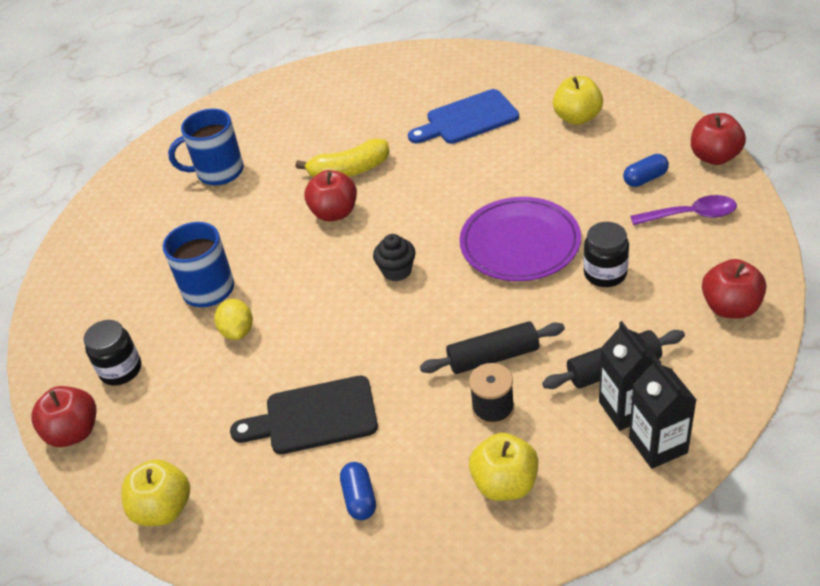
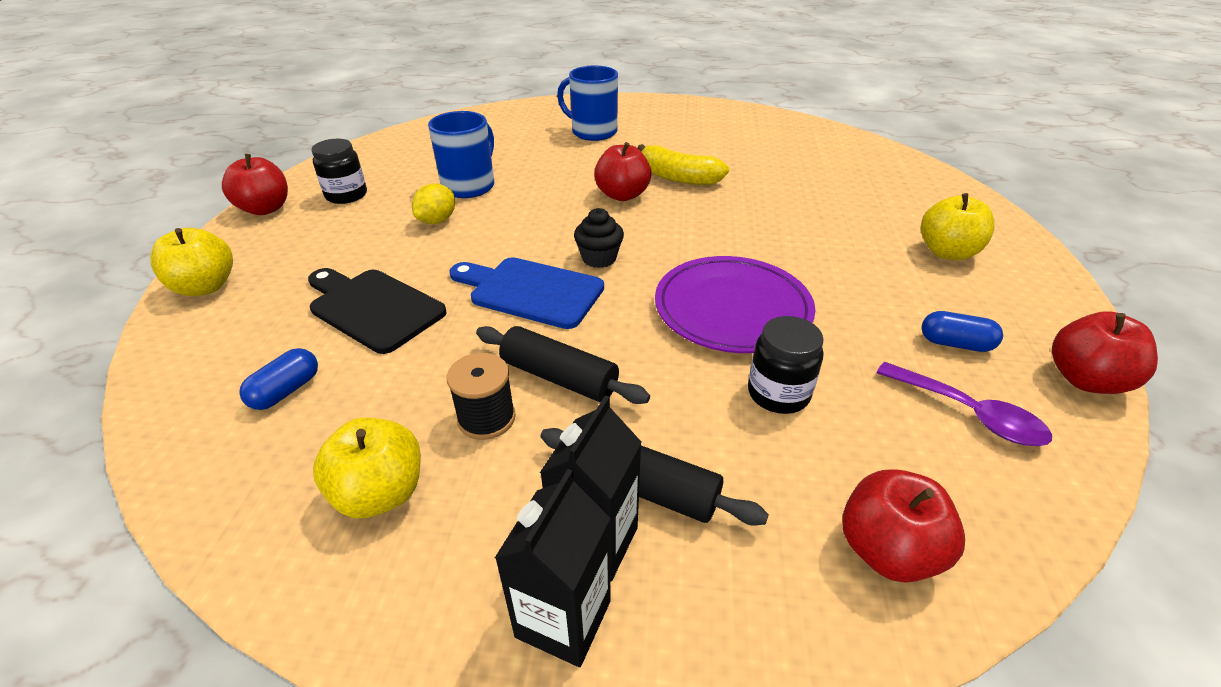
camera: 40 degrees right, 5 degrees down
blue cutting board [408,89,519,144] -> blue cutting board moved to [450,257,604,329]

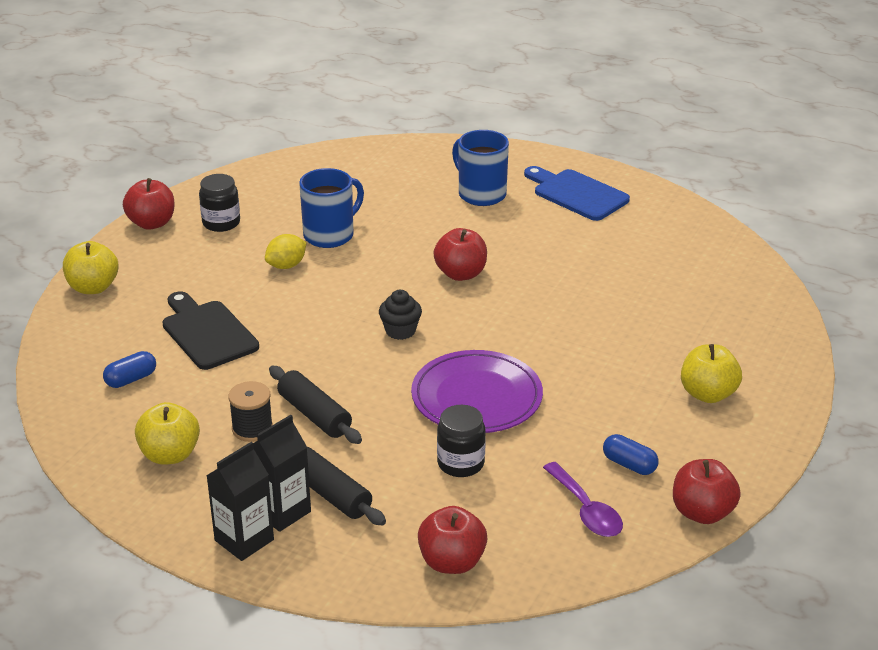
camera: 20 degrees right, 5 degrees down
blue cutting board [450,257,604,329] -> blue cutting board moved to [524,166,630,221]
yellow banana [638,144,729,185] -> none

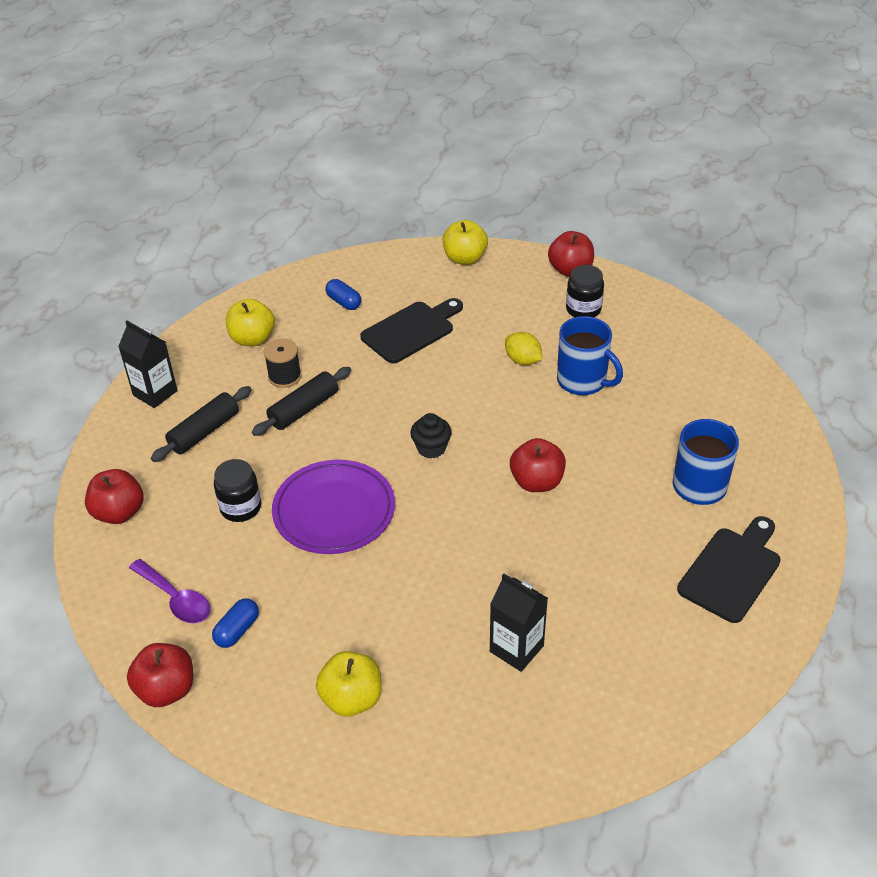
camera: 85 degrees right, 10 degrees up
black carton [253,415,311,532] -> black carton moved to [490,573,548,672]
blue cutting board [524,166,630,221] -> black cutting board [677,516,781,623]
purple spoon [543,462,623,537] -> purple spoon turned 105 degrees counterclockwise [129,559,210,623]

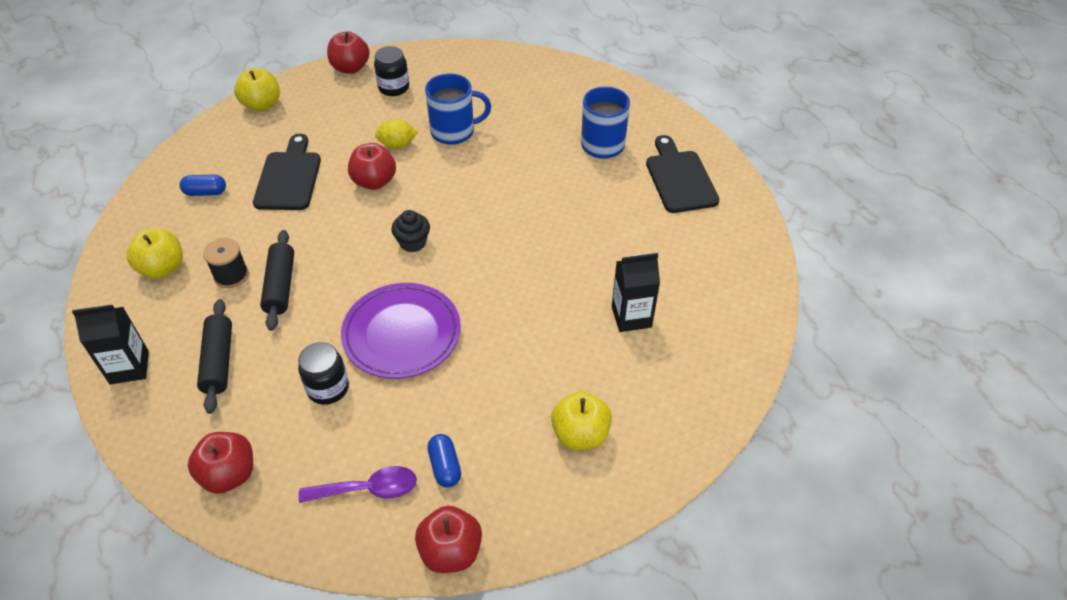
camera: 50 degrees left, 5 degrees up
red apple [510,438,566,492] -> red apple moved to [348,143,396,190]

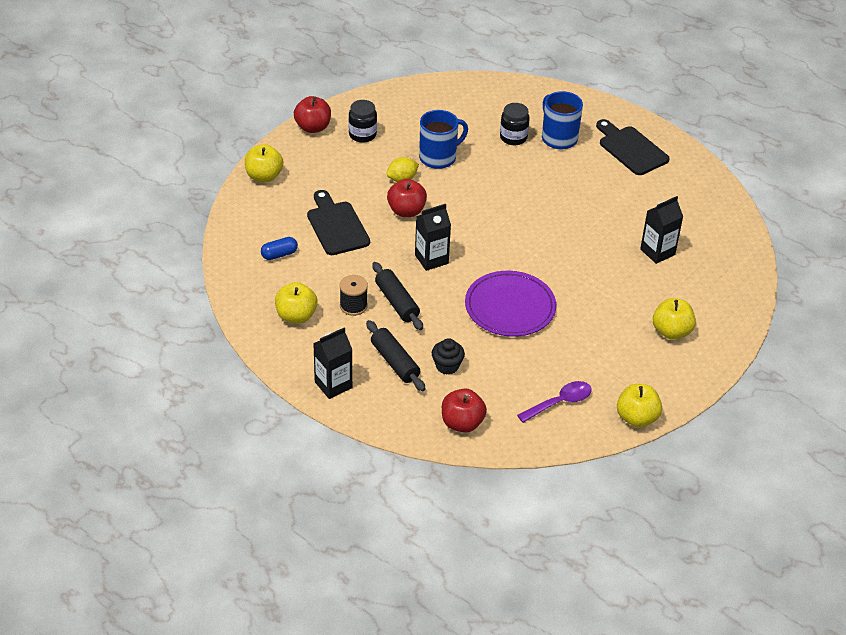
camera: 25 degrees left, 5 degrees down
black jar [298,342,349,405] -> black jar moved to [500,103,530,145]
black cupcake [391,210,430,252] -> black cupcake moved to [432,338,465,375]
red apple [415,506,482,573] -> yellow apple [617,384,662,427]
blue capsule [427,434,461,488] -> none
none -> black carton [415,204,451,271]

